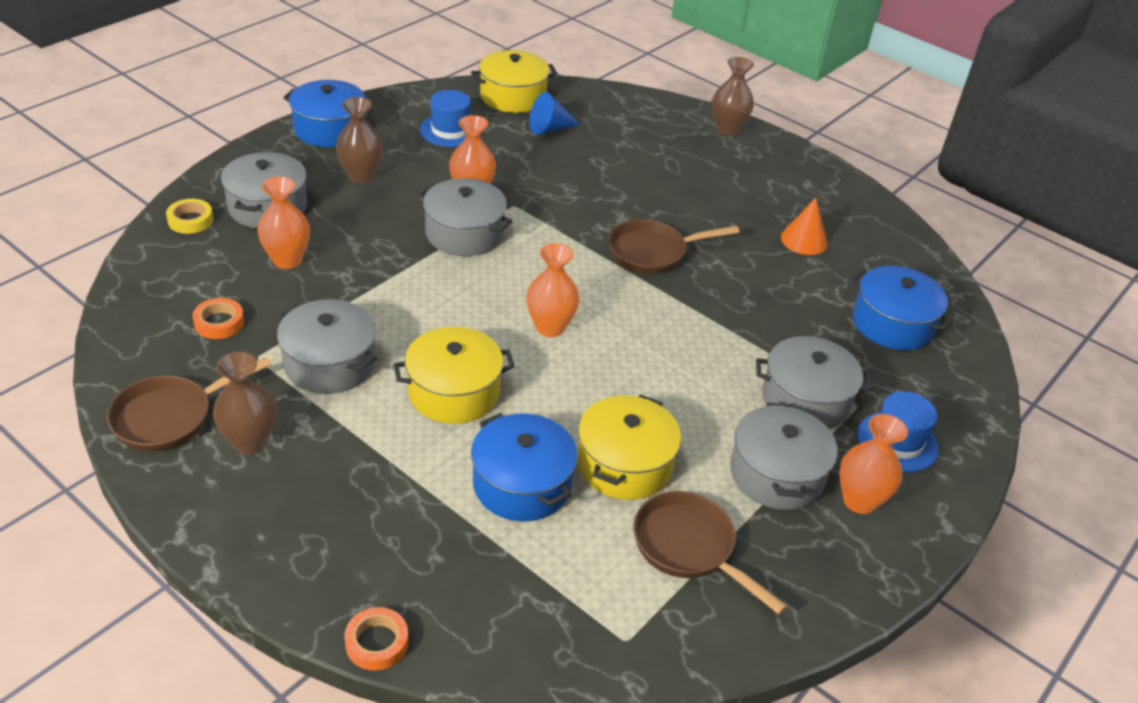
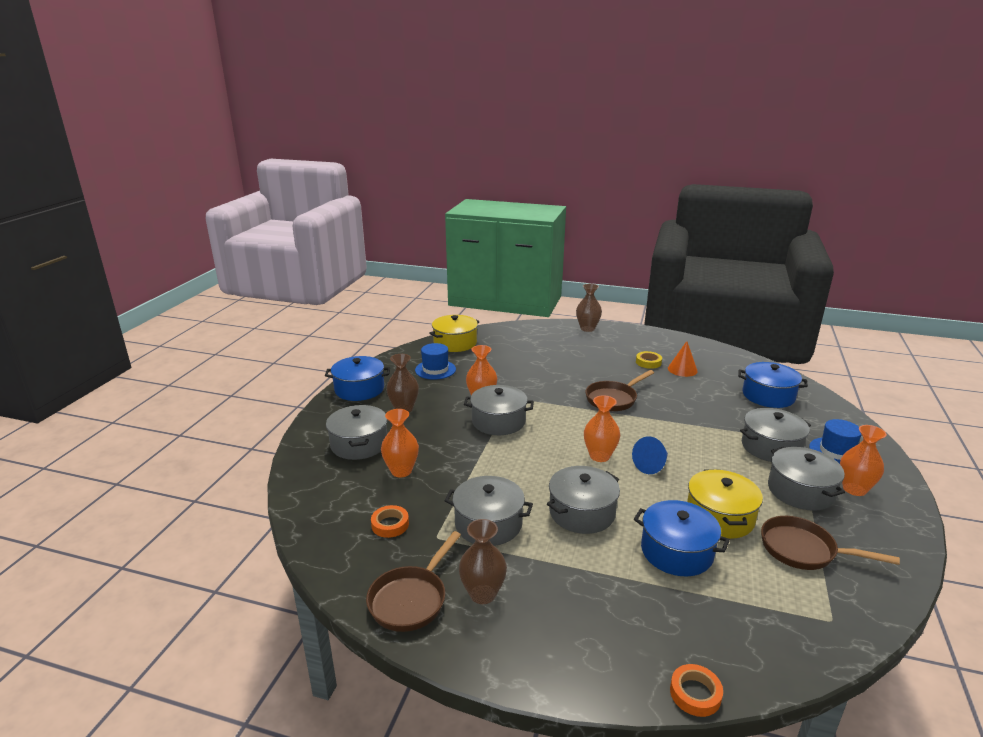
camera: 20 degrees left, 15 degrees down
yellow tape [166,199,213,234] -> yellow tape moved to [636,351,662,369]
yellow pot [393,327,515,424] -> grey pot [547,466,620,534]
blue cone [530,92,580,135] -> blue cone moved to [632,436,668,474]

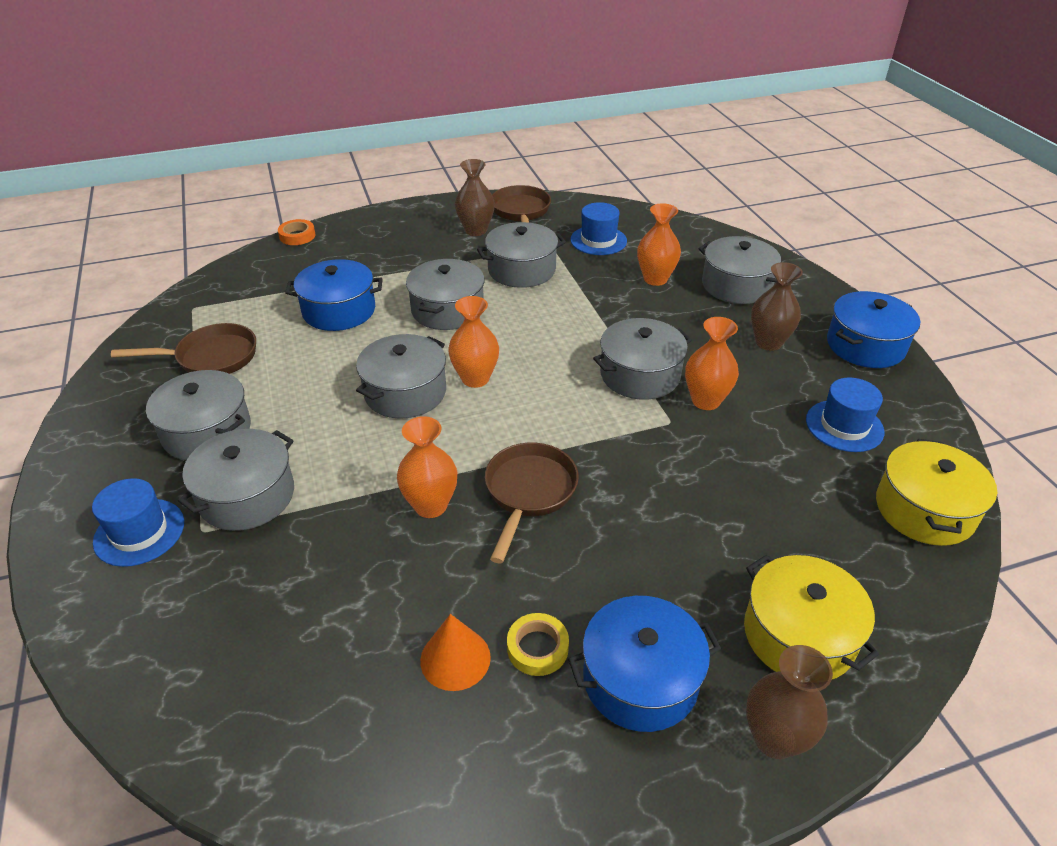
camera: 145 degrees right, 15 degrees up
orange tape [371,505,409,538] -> blue hat [570,202,627,255]
blue cone [632,436,668,474] -> grey pot [356,334,446,419]
yellow pot [687,469,763,539] -> yellow pot moved to [744,555,879,679]
blue pot [738,362,808,408] -> blue pot moved to [568,596,721,732]
orange vase [840,425,887,496] -> orange vase moved to [397,416,457,518]

